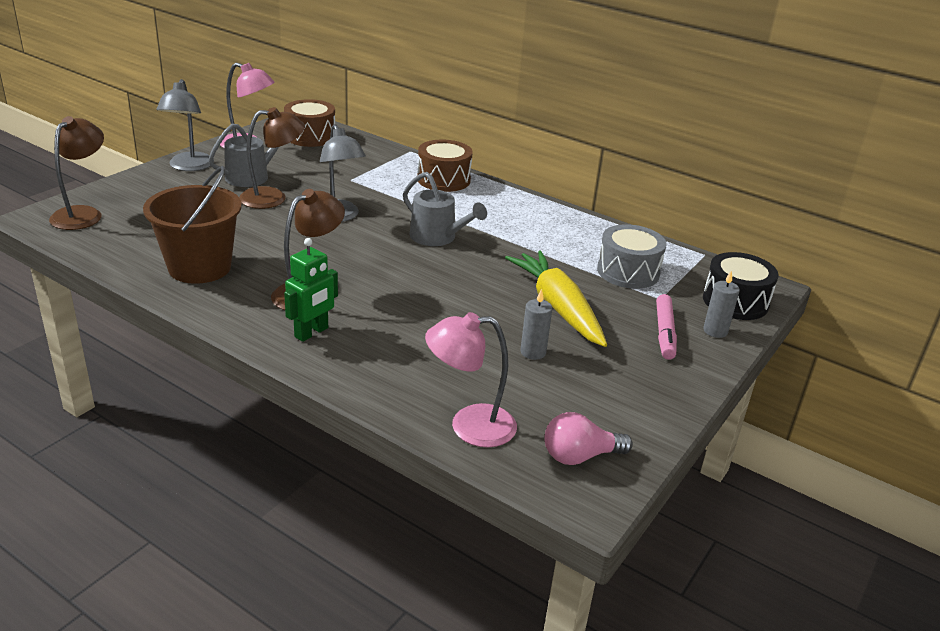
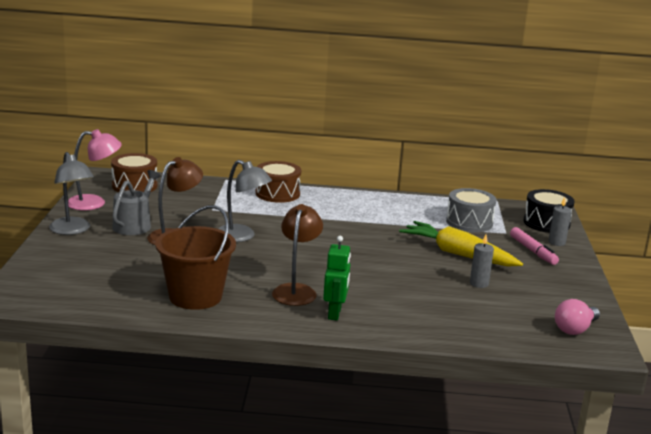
camera: 30 degrees left, 10 degrees down
brown lamp [49,116,104,230] -> none
grey watering can [403,172,487,246] -> none
pink lamp [425,312,517,447] -> none

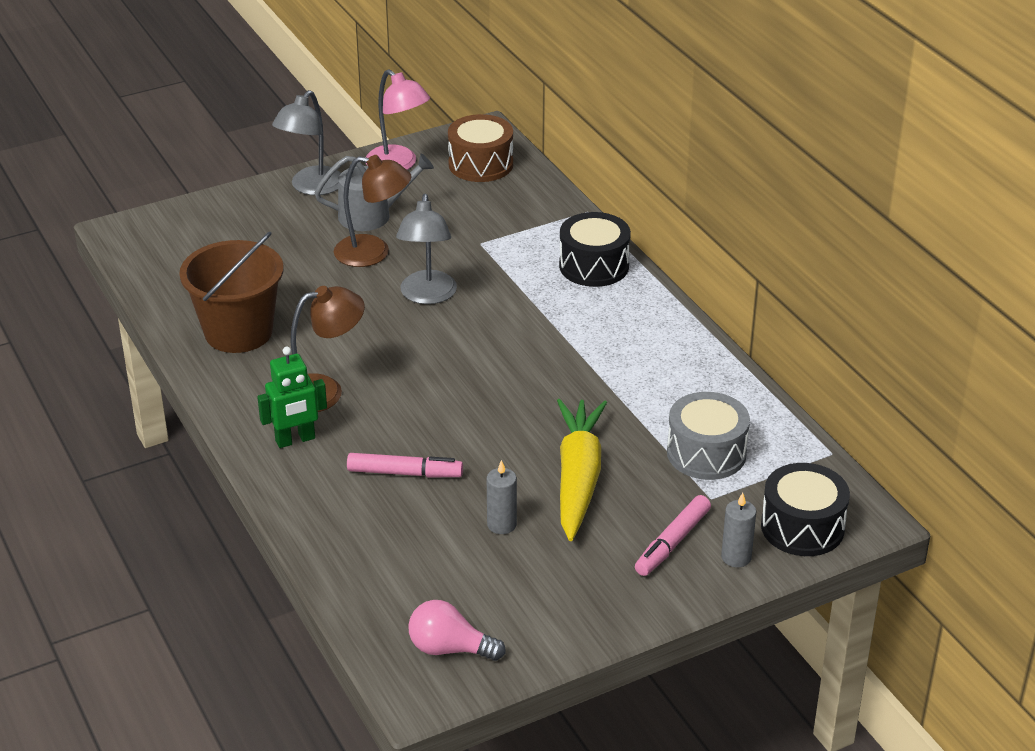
camera: 60 degrees right, 15 degrees up
brown drum [256,161,301,203] -> black drum [559,212,631,287]
none -> pink marker [347,453,463,478]

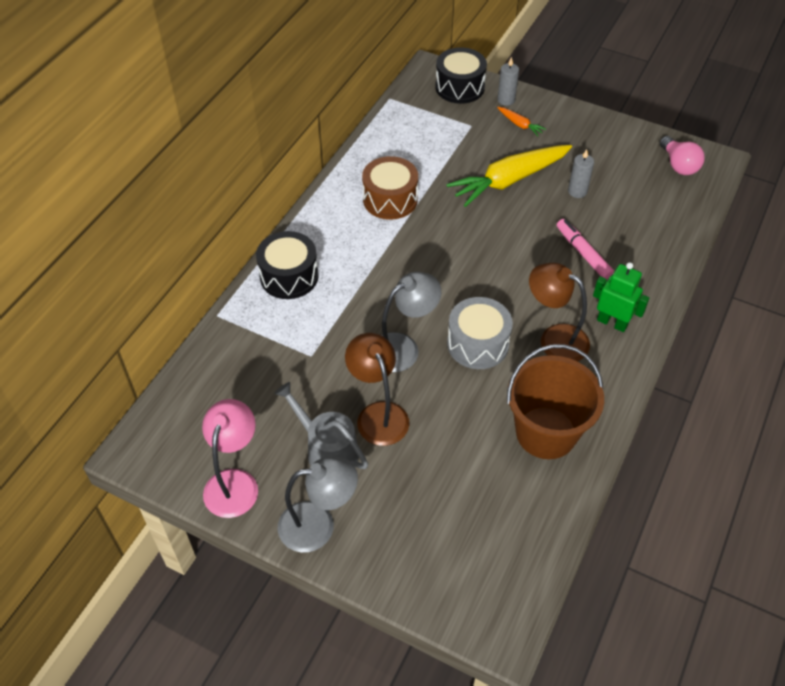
camera: 125 degrees left, 15 degrees up
brown drum [448,114,513,182] -> brown drum moved to [362,156,418,220]
pink marker [635,495,711,576] -> orange carrot [497,107,546,136]
grey drum [667,392,750,480] -> grey drum moved to [447,297,513,369]

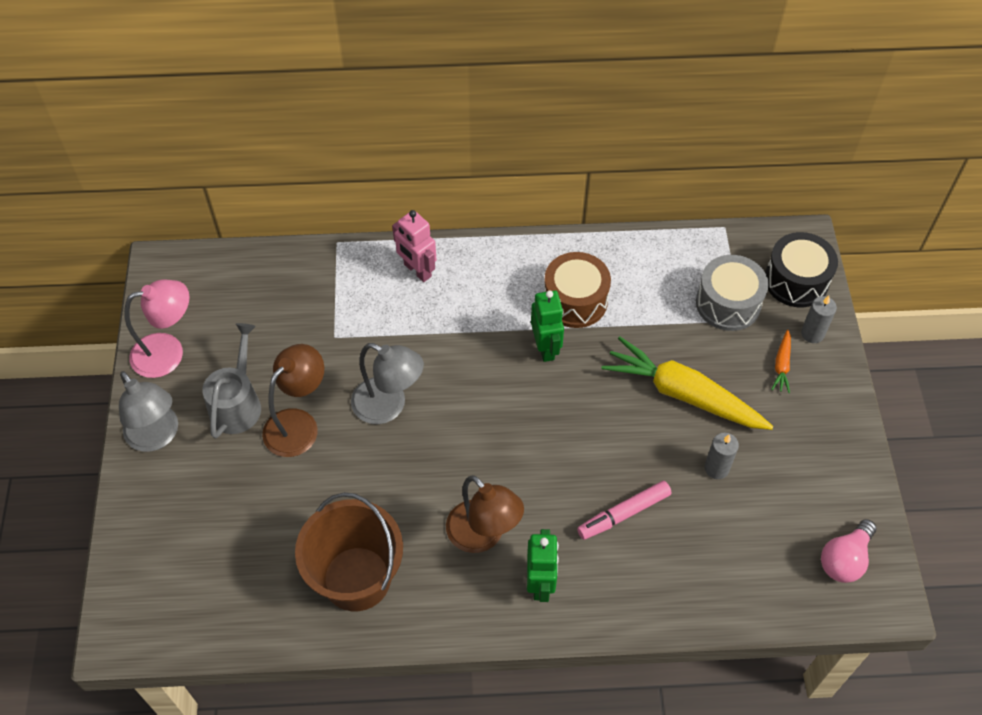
camera: 60 degrees right, 5 degrees up
black drum [256,231,319,299] -> pink robot [392,210,436,282]
grey drum [447,297,513,369] -> grey drum moved to [696,255,769,331]
brown lamp [529,263,590,362] -> brown lamp turned 135 degrees clockwise [446,475,524,553]
pink marker [557,219,614,280] -> pink marker turned 150 degrees counterclockwise [577,481,672,540]
none -> green robot [531,290,564,362]

